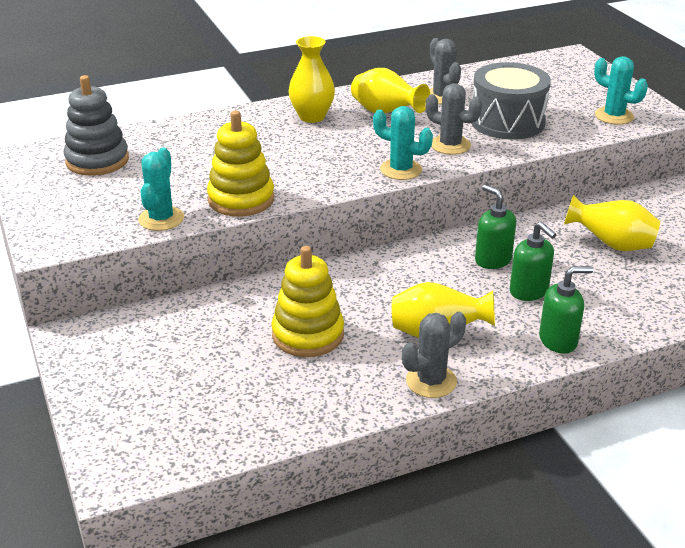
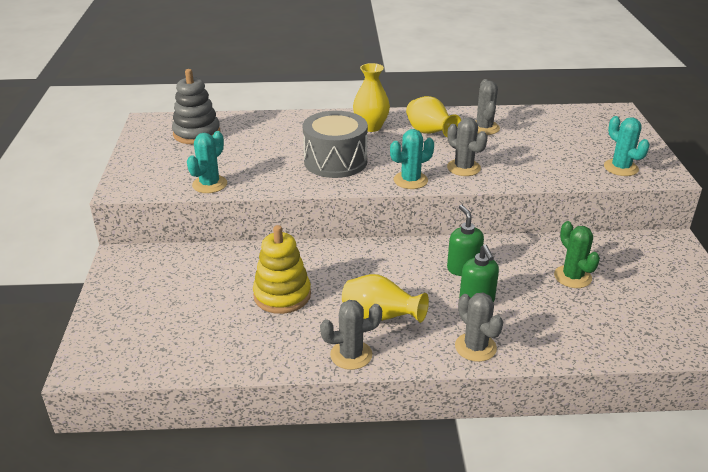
camera: 20 degrees right, 0 degrees up
yellow stacking toy [207,110,274,217] -> none
turquoise cactus [373,106,433,180] -> turquoise cactus turned 75 degrees counterclockwise [390,129,434,189]
grey drum [471,62,551,140] -> grey drum moved to [302,111,368,178]
green soap dispenser [539,266,593,354] -> grey cactus [455,293,503,362]
yellow vase [564,195,660,251] -> green cactus [554,221,600,288]

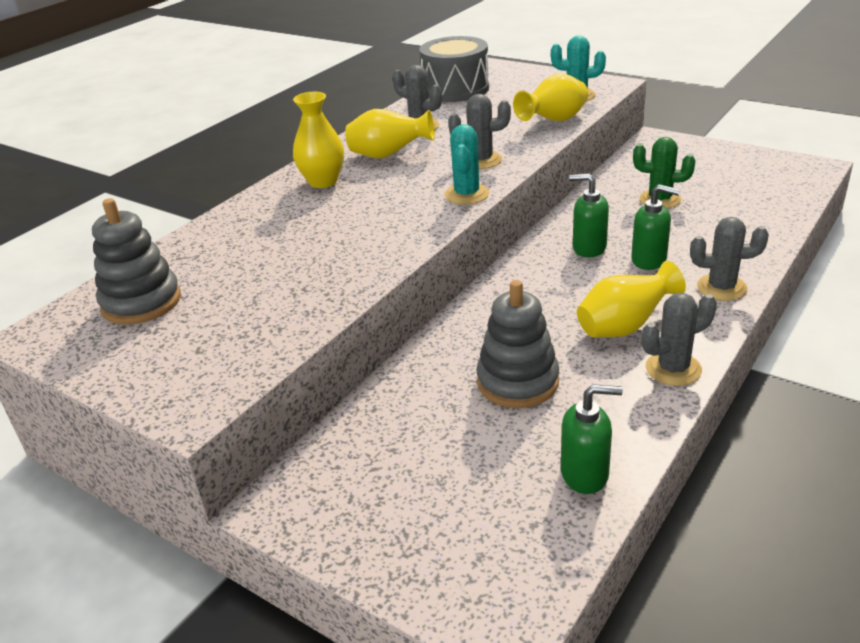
camera: 50 degrees left, 0 degrees up
turquoise cactus [187,131,227,193] -> none
yellow stacking toy [253,225,311,314] -> grey stacking toy [476,280,559,408]
grey drum [302,111,368,178] -> grey drum moved to [420,36,489,102]
grey cactus [320,300,382,370] -> grey cactus turned 45 degrees clockwise [642,293,717,386]
none -> yellow vase [513,74,588,121]
none -> green soap dispenser [561,384,623,494]

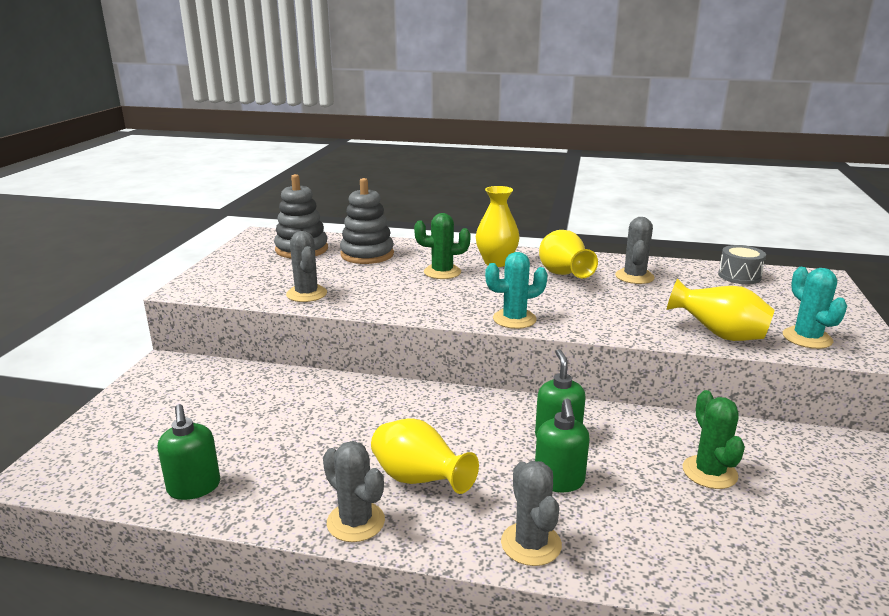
camera: 65 degrees right, 10 degrees down
grey drum [420,36,489,102] -> grey drum [718,245,766,284], size x0.55
grey cactus [448,94,511,169] -> grey cactus moved to [286,231,327,302]
grey stacking toy [476,280,559,408] -> grey stacking toy moved to [340,178,394,264]
none -> green cactus [414,213,470,279]

